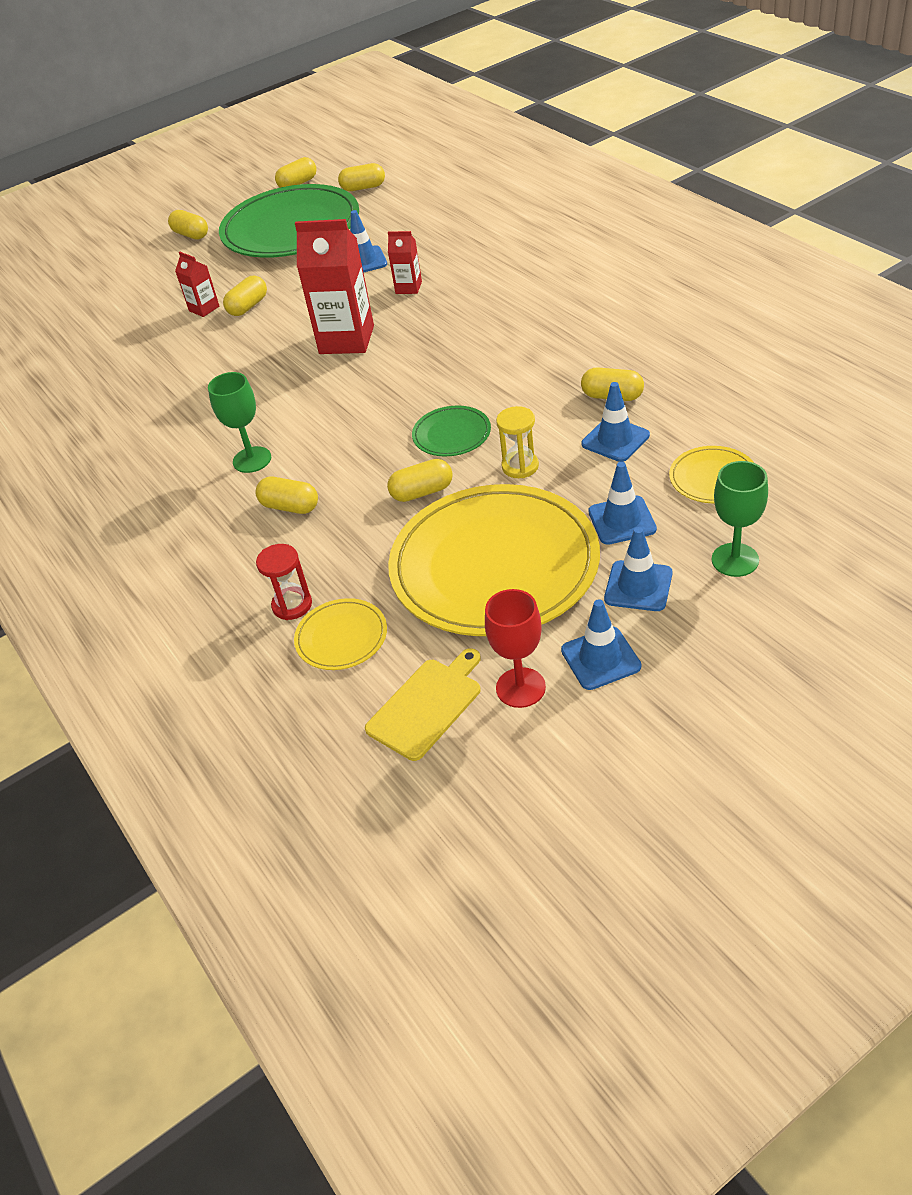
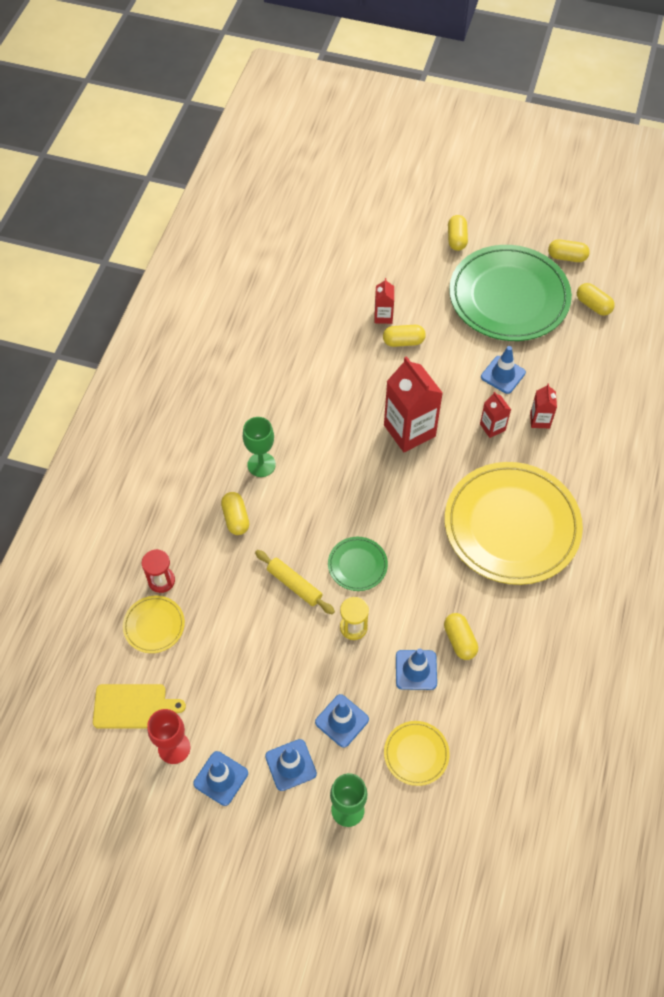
camera: 45 degrees right, 15 degrees up
yellow capsule [387,459,453,502] -> yellow rolling pin [255,550,335,614]
yellow plate [388,484,600,636] -> yellow plate moved to [445,462,583,585]
none -> red carton [530,383,557,428]

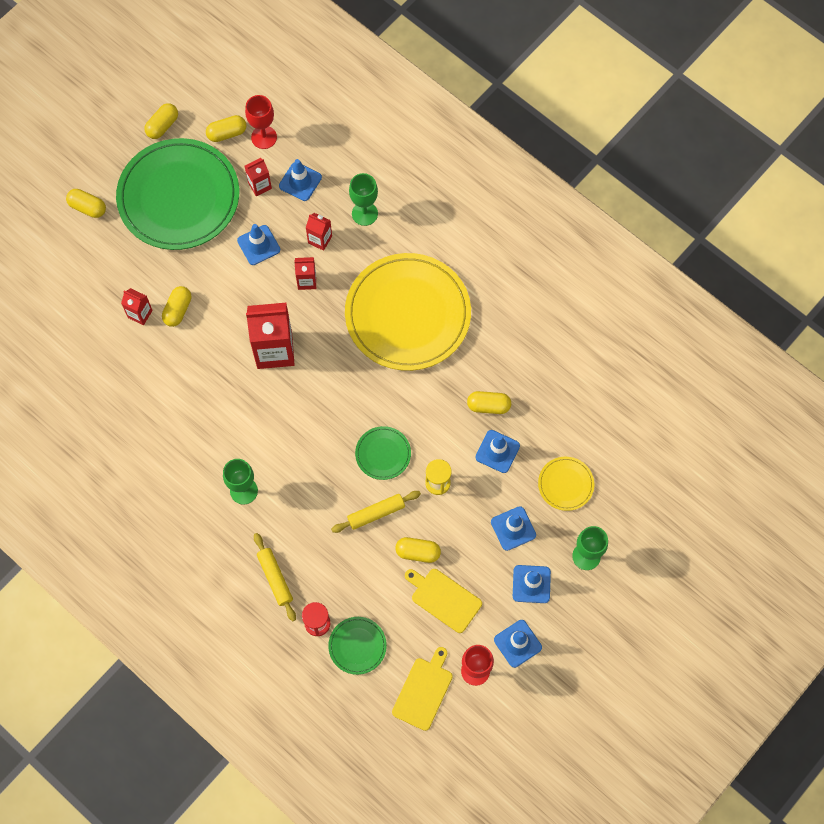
camera: 65 degrees left, 10 degrees up
yellow plate [123,596,185,653] -> green plate [328,617,387,675]
yellow capsule [221,492,249,535] -> yellow capsule moved to [395,537,441,563]
none -> red goblet [245,95,277,149]
none -> red carton [245,158,272,196]
none -> yellow rolling pin [254,533,296,622]
none -> blue traffic cone [279,159,322,201]
none -> green goblet [349,173,378,226]
none -> yellow cutting board [405,569,482,633]

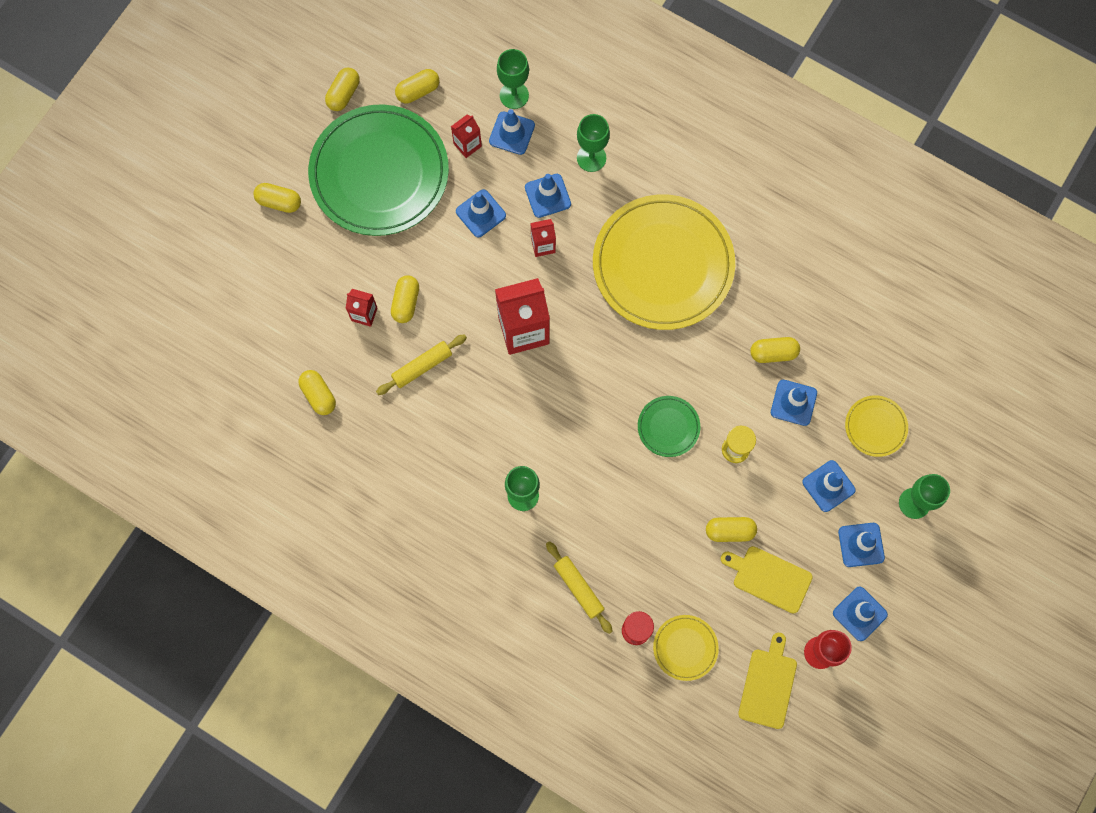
camera: 10 degrees left, 5 degrees up
red goblet [245,95,277,149] -> none
red carton [306,213,332,251] -> blue traffic cone [525,174,571,218]
green plate [328,617,387,675] -> yellow plate [653,615,719,681]
yellow rolling pin [331,491,421,533] -> yellow rolling pin moved to [376,334,467,395]
none -> yellow capsule [298,370,336,415]
none -> green goblet [497,49,529,109]

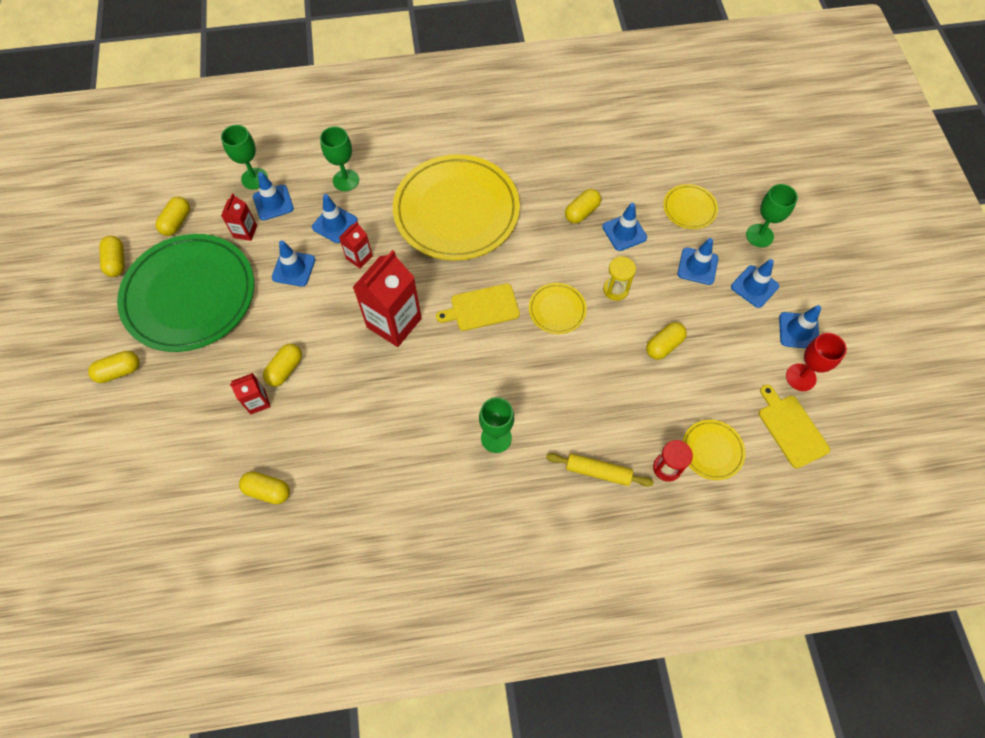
camera: 40 degrees left, 10 degrees down
yellow rolling pin [376,334,467,395] -> none
yellow capsule [391,275,419,323] -> yellow capsule turned 60 degrees clockwise [263,344,302,387]
green plate [638,396,700,457] -> yellow plate [529,283,587,334]
yellow cutting board [721,546,813,614] -> yellow cutting board moved to [436,283,520,331]

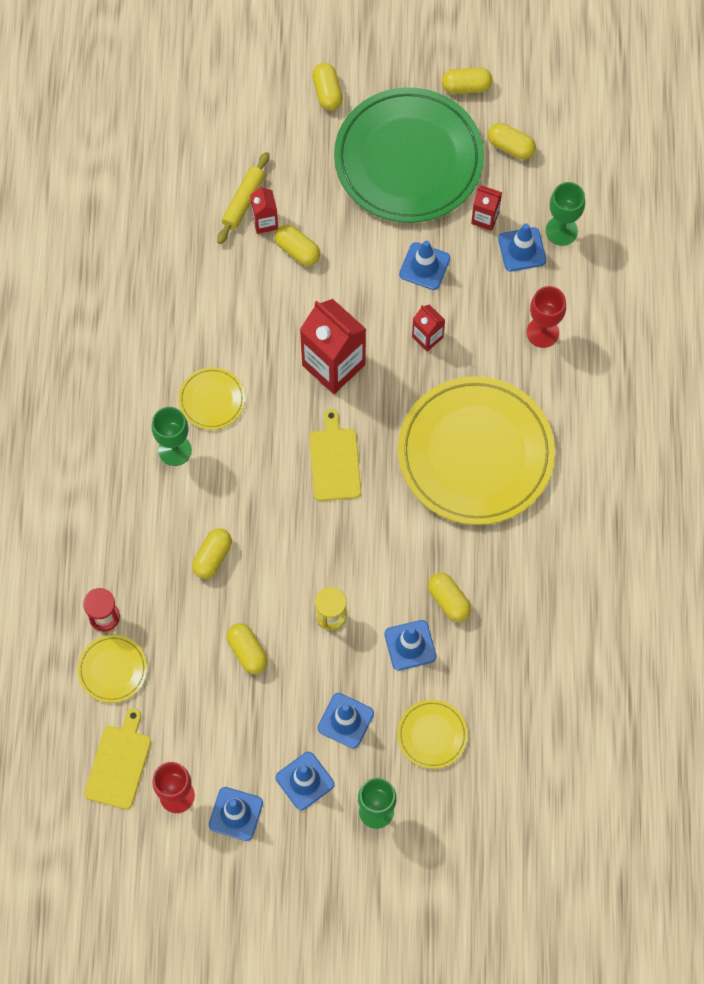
camera: 100 degrees right, 5 degrees up
yellow capsule [239,471,290,504] -> yellow capsule moved to [192,528,232,579]
blue traffic cone [312,194,358,243] -> none
green goblet [320,126,359,191] -> red goblet [527,286,566,348]
yellow plate [529,283,587,334] -> yellow plate moved to [178,367,245,430]
yellow rolling pin [546,453,654,487] -> yellow rolling pin moved to [217,152,269,244]
yellow cutting board [759,385,830,468] -> yellow cutting board turned 60 degrees counterclockwise [84,708,151,809]

